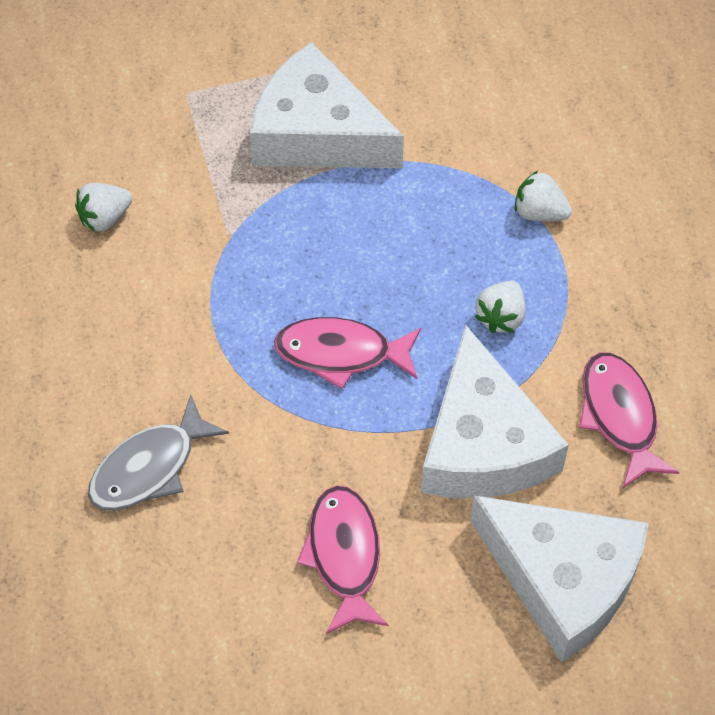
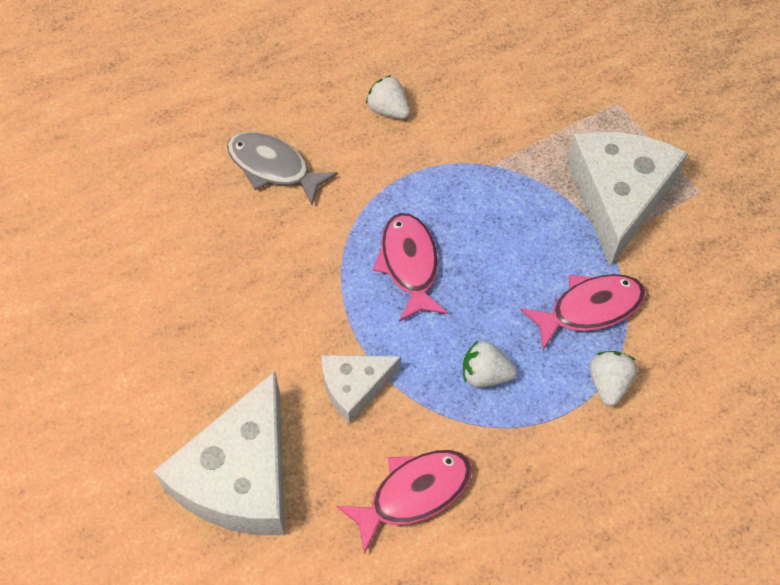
camera: 75 degrees right, 0 degrees up
white strawberry [75,183,132,232] -> white strawberry moved to [366,75,410,119]
pink fish [297,485,389,634] -> pink fish moved to [520,274,646,350]
white cheese [421,324,569,498] -> white cheese [322,355,401,424], size x0.54

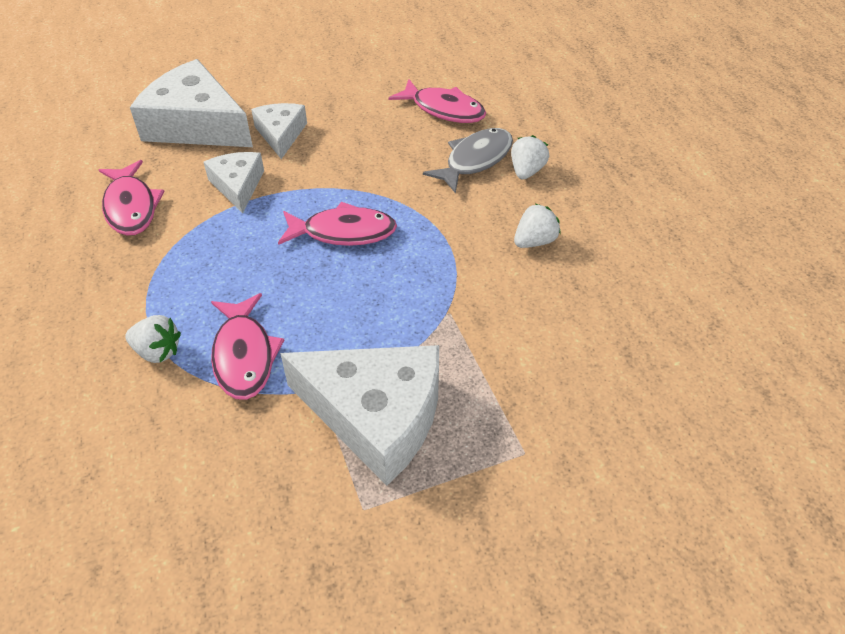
camera: 100 degrees right, 10 degrees down
white strawberry [463,341,517,388] -> white strawberry moved to [511,135,549,180]
none -> white cheese [251,103,307,159]
none -> pink fish [389,79,486,123]

